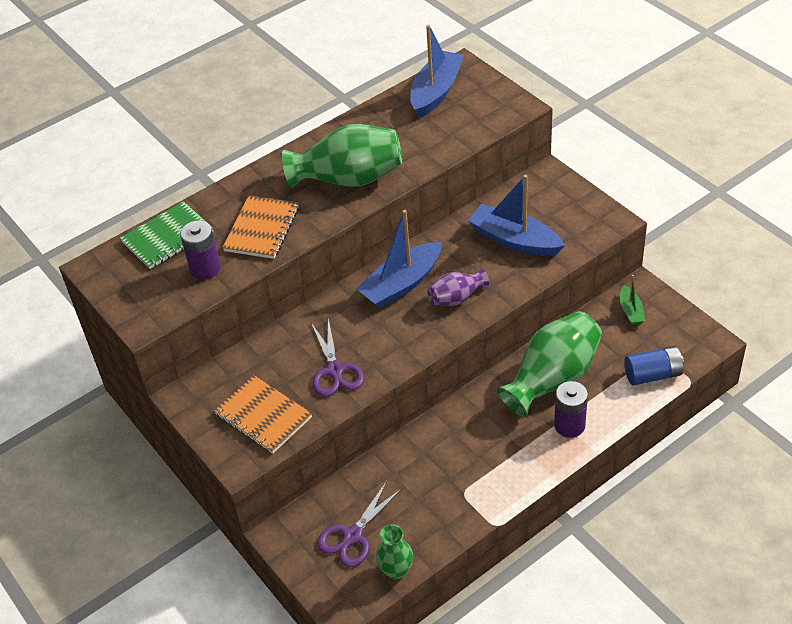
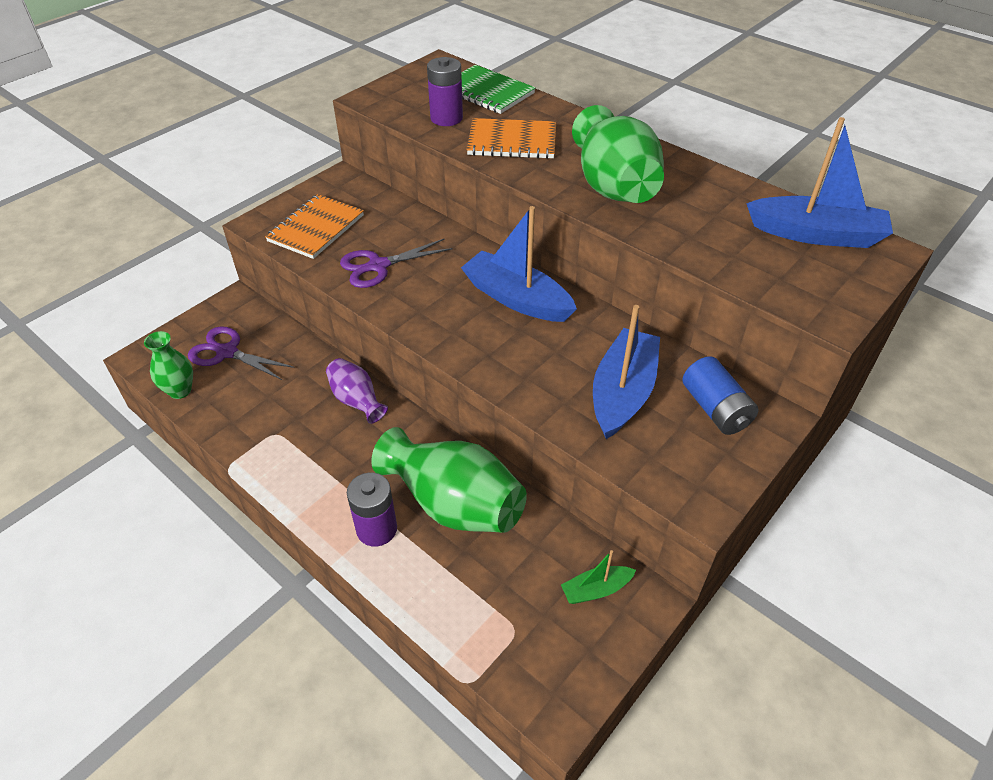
camera: 75 degrees right, 0 degrees up
purple vase [427,268,489,306] -> purple vase moved to [326,358,388,424]
blue battery [624,346,684,386] -> blue battery moved to [682,356,758,435]

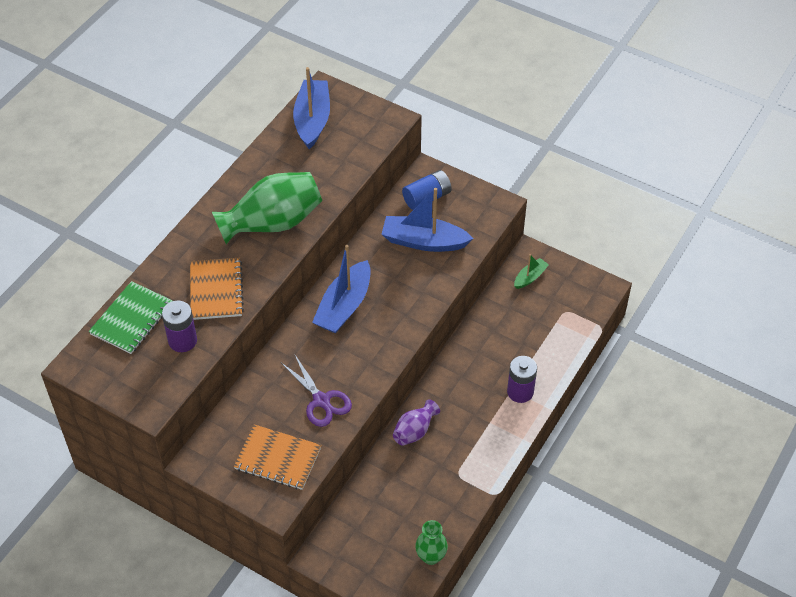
camera: 100 degrees left, 5 degrees up
purple scissors [188,326,294,380] -> none
green vase [371,427,527,533] -> none
green boat [561,550,636,604] -> green boat turned 105 degrees counterclockwise [514,254,549,289]

